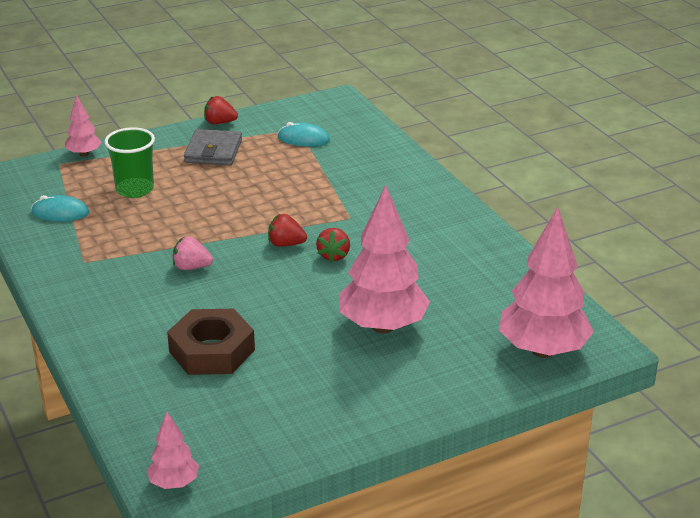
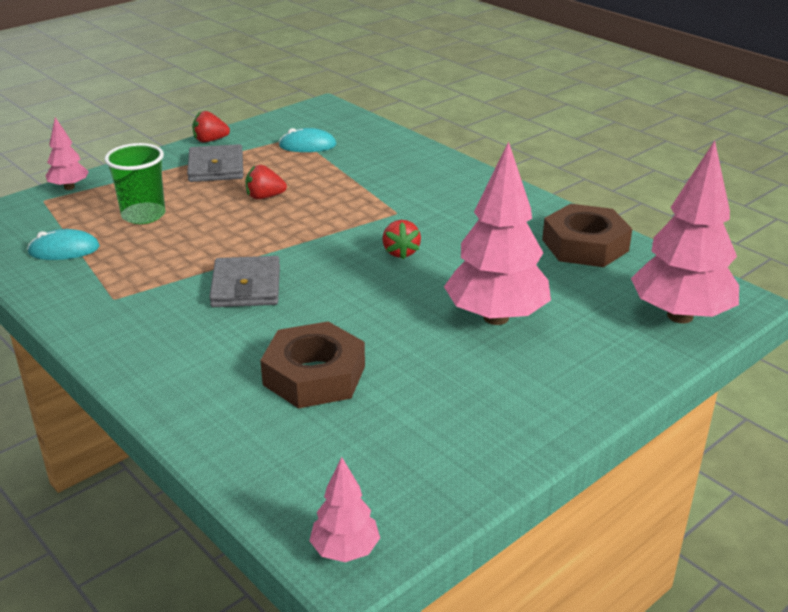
camera: 15 degrees left, 0 degrees up
pink strawberry [173,236,213,270] -> grey wallet [209,256,280,307]
red strawberry [268,214,307,247] -> red strawberry moved to [245,165,287,199]
none -> brown nut [542,204,632,267]

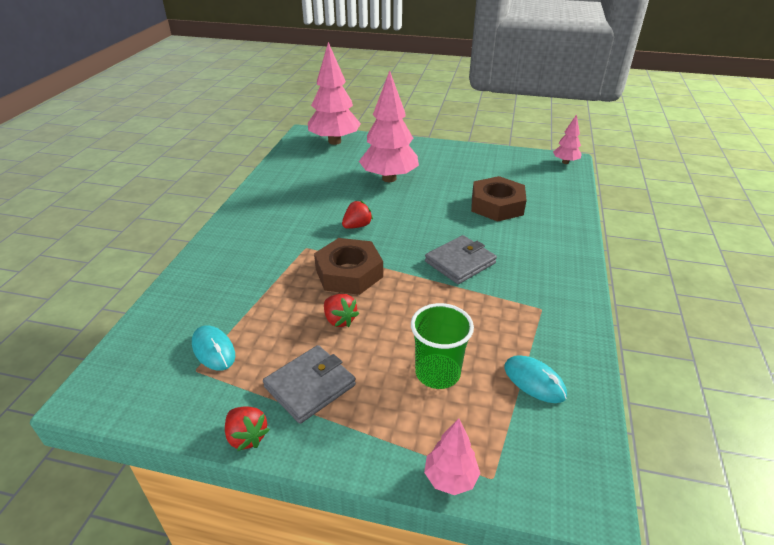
camera: 125 degrees left, 5 degrees up
brown nut [542,204,632,267] -> brown nut moved to [314,238,383,295]

